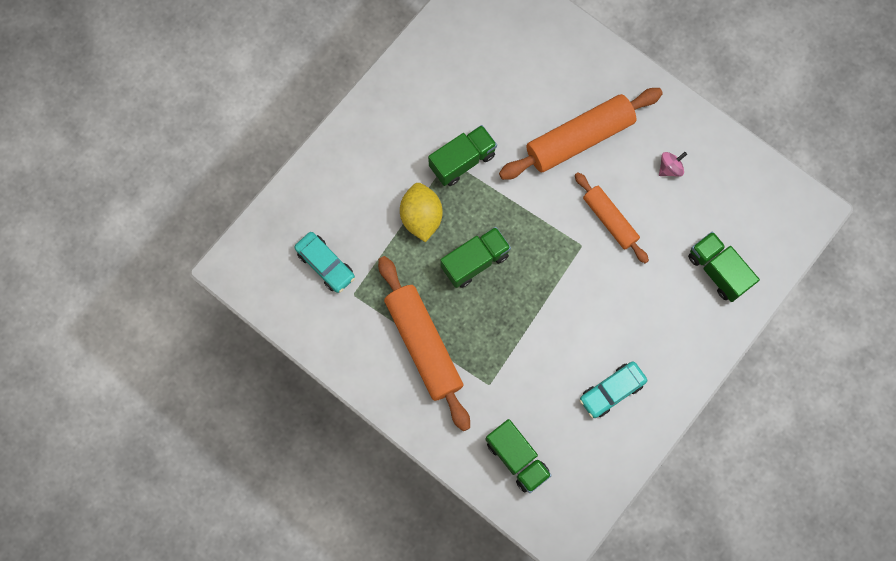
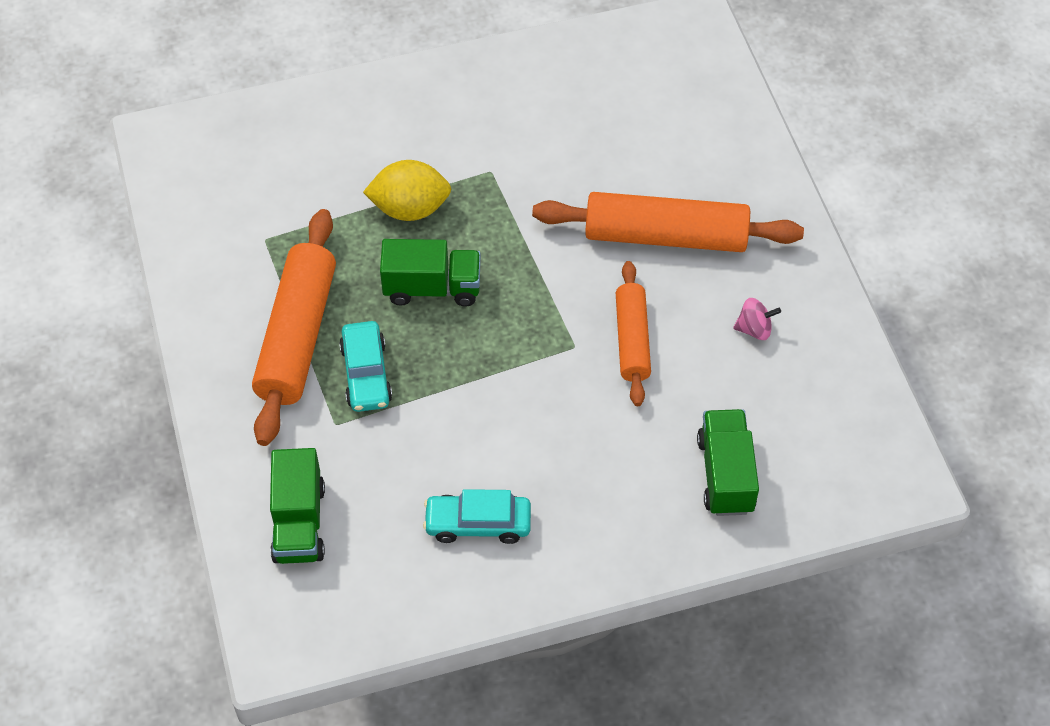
camera: 35 degrees right, 20 degrees down
turquoise car [294,232,355,293] -> turquoise car moved to [339,321,392,412]
yellow lemon [400,183,443,242] -> yellow lemon turned 60 degrees clockwise [363,160,451,221]
green truck [428,125,497,186] -> none

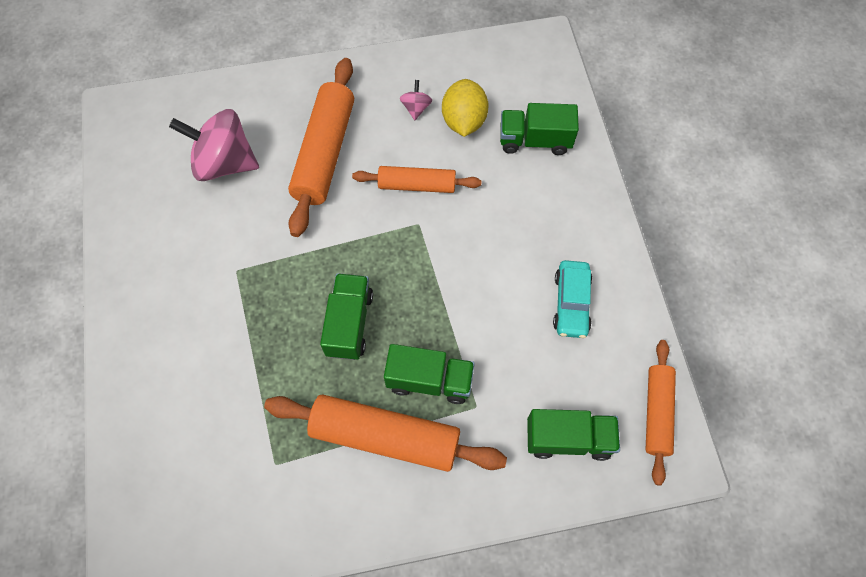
camera: 85 degrees left, 10 degrees up
turquoise car [339,321,392,412] -> green truck [384,344,475,404]
yellow lemon [363,160,451,221] -> yellow lemon moved to [442,79,489,137]
none -> pink spinning top [169,109,259,181]
none -> orange rolling pin [645,340,676,486]

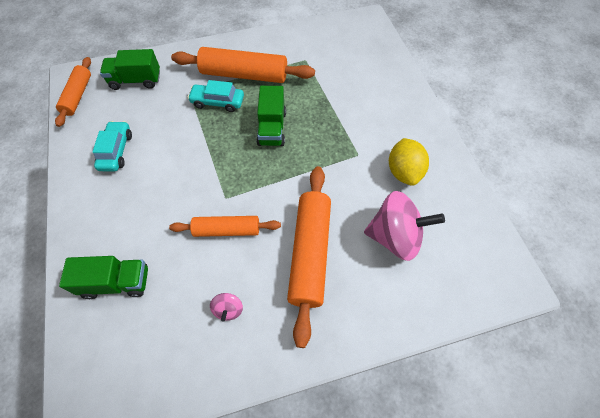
camera: 175 degrees right, 5 degrees down
green truck [384,344,475,404] -> turquoise car [188,80,244,112]
yellow lemon [442,79,489,137] -> yellow lemon moved to [389,138,429,186]

